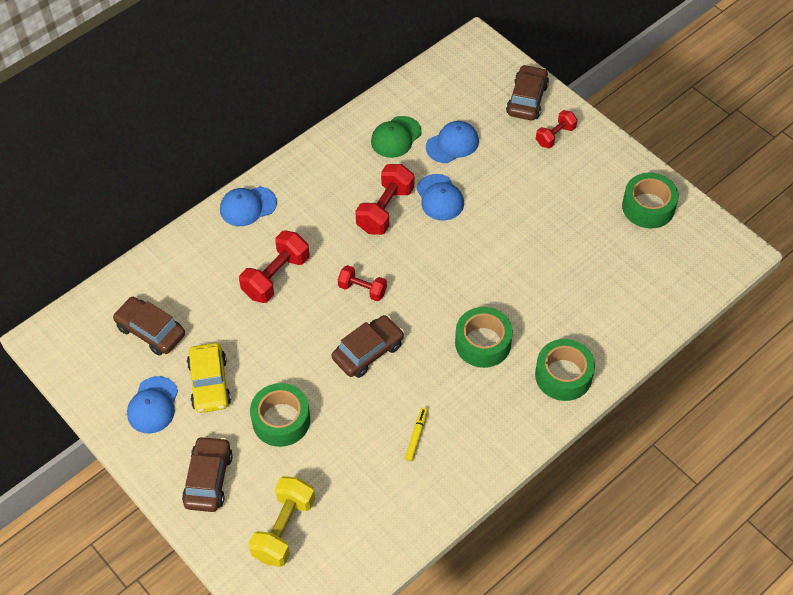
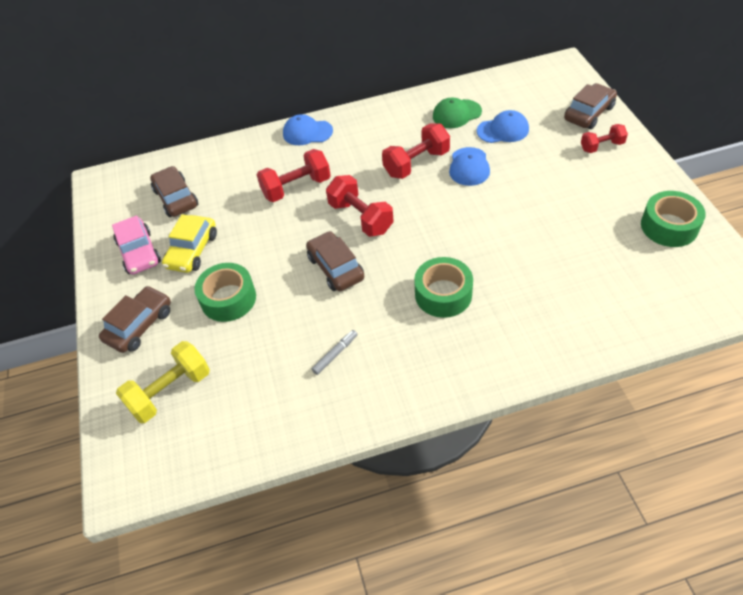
camera: 30 degrees right, 5 degrees down
blue cap [127,376,178,433] -> pink car [112,216,161,275]
brown car [332,315,404,378] -> brown car turned 105 degrees counterclockwise [306,231,364,291]
red dumbbell [338,265,387,301] -> red dumbbell [326,175,394,237], size x1.61
yellow marker [405,407,428,461] -> grey marker [312,330,358,375]
green tape [535,339,595,401] -> none

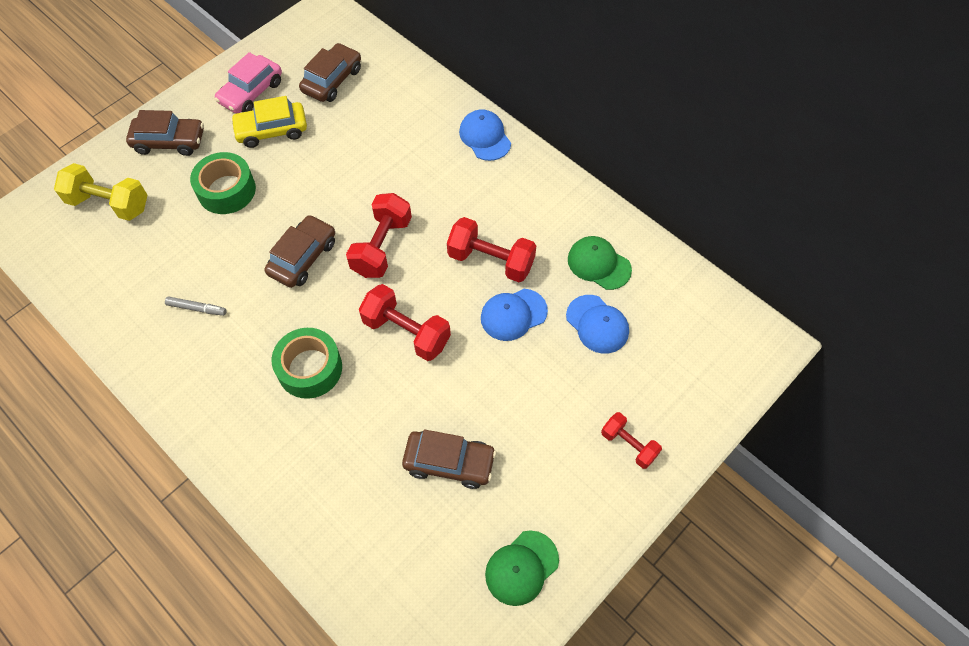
camera: 55 degrees right, 10 degrees up
red dumbbell [257,149,331,202] -> red dumbbell moved to [359,284,451,361]
brown car [564,83,617,129] -> brown car moved to [402,430,496,489]
green tape [641,191,706,247] -> green cap [485,530,559,606]

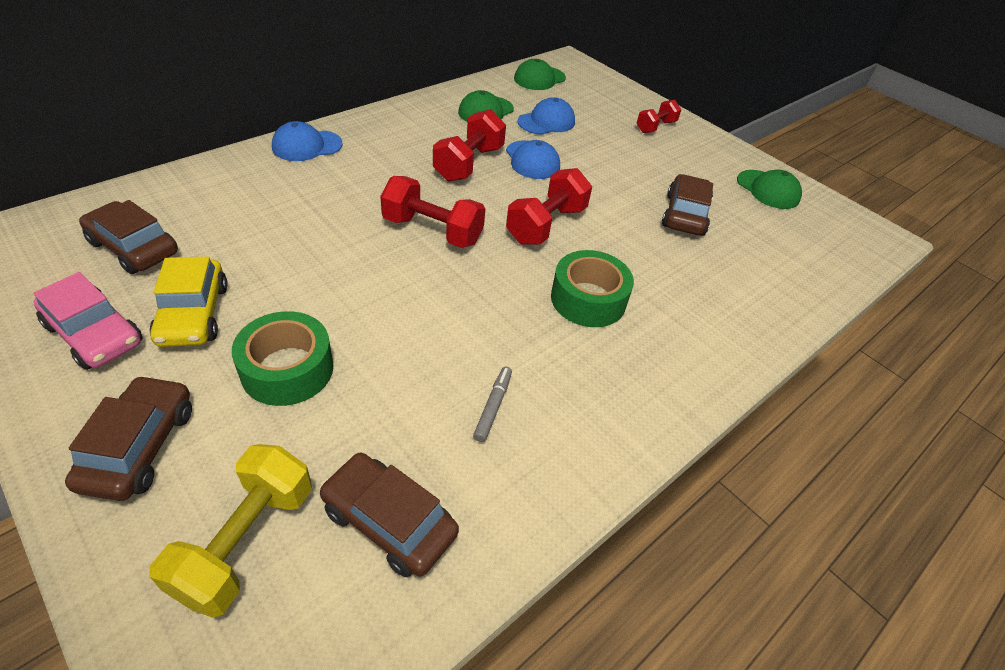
camera: 90 degrees left, 15 degrees down
brown car [264,215,335,288] -> brown car moved to [319,453,459,577]
none -> green cap [514,59,566,90]

